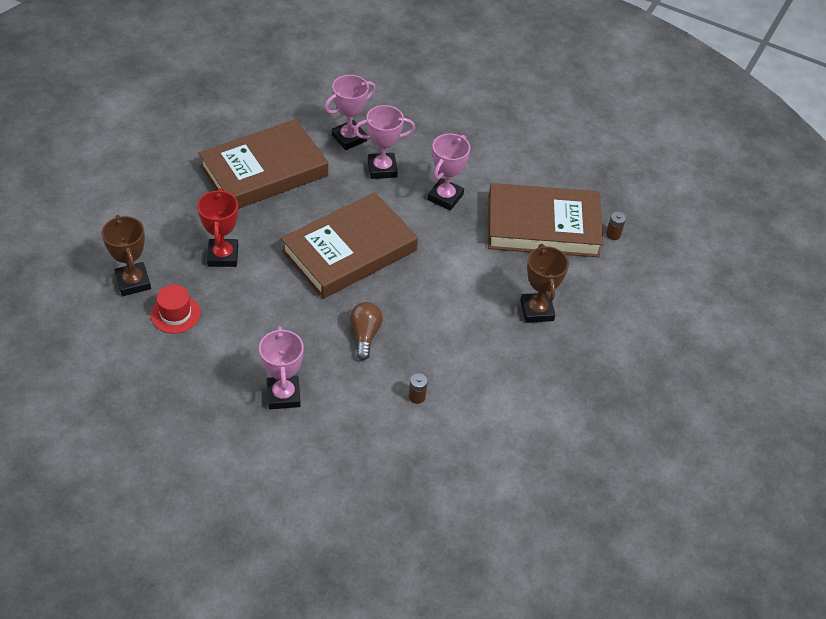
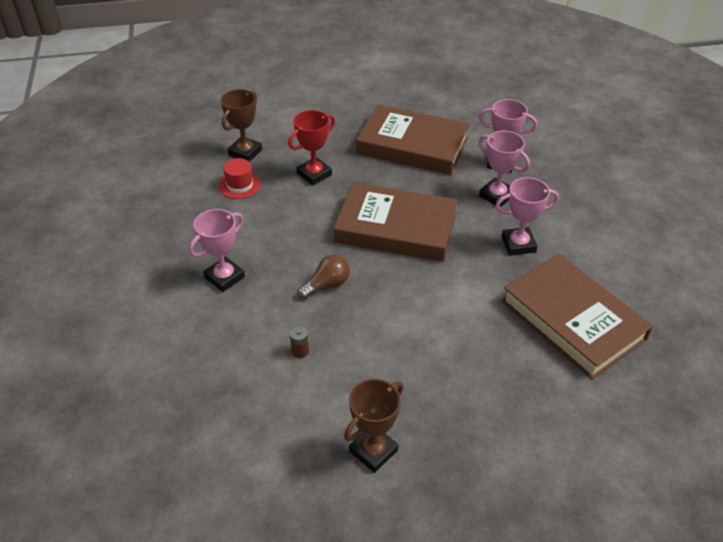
camera: 55 degrees right, 5 degrees down
brown trophy [520,244,569,323] -> brown trophy moved to [344,379,403,473]
brown battery [606,212,626,240] -> none

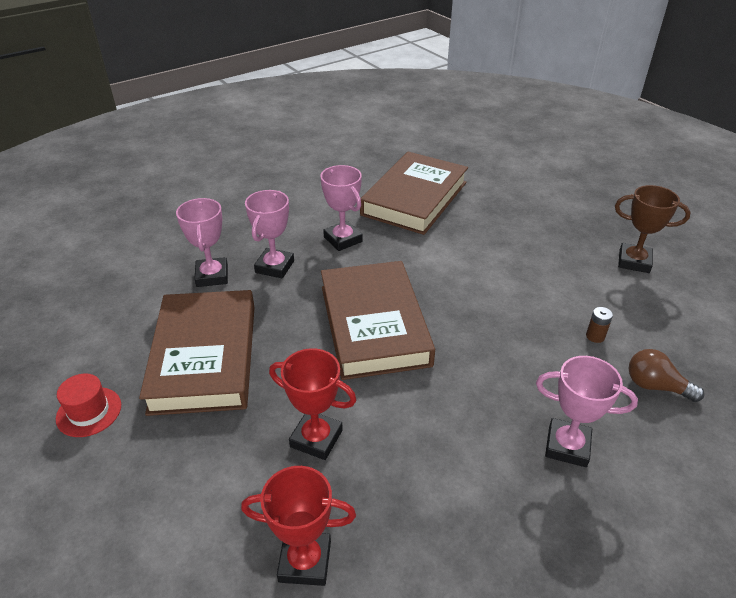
camera: 115 degrees left, 5 degrees down
red hat [219,158,261,199] -> red hat moved to [56,374,121,437]
brown trophy [221,89,262,162] -> red trophy [241,466,356,586]
brown light bulb [298,254,350,299] -> brown light bulb moved to [629,349,704,402]

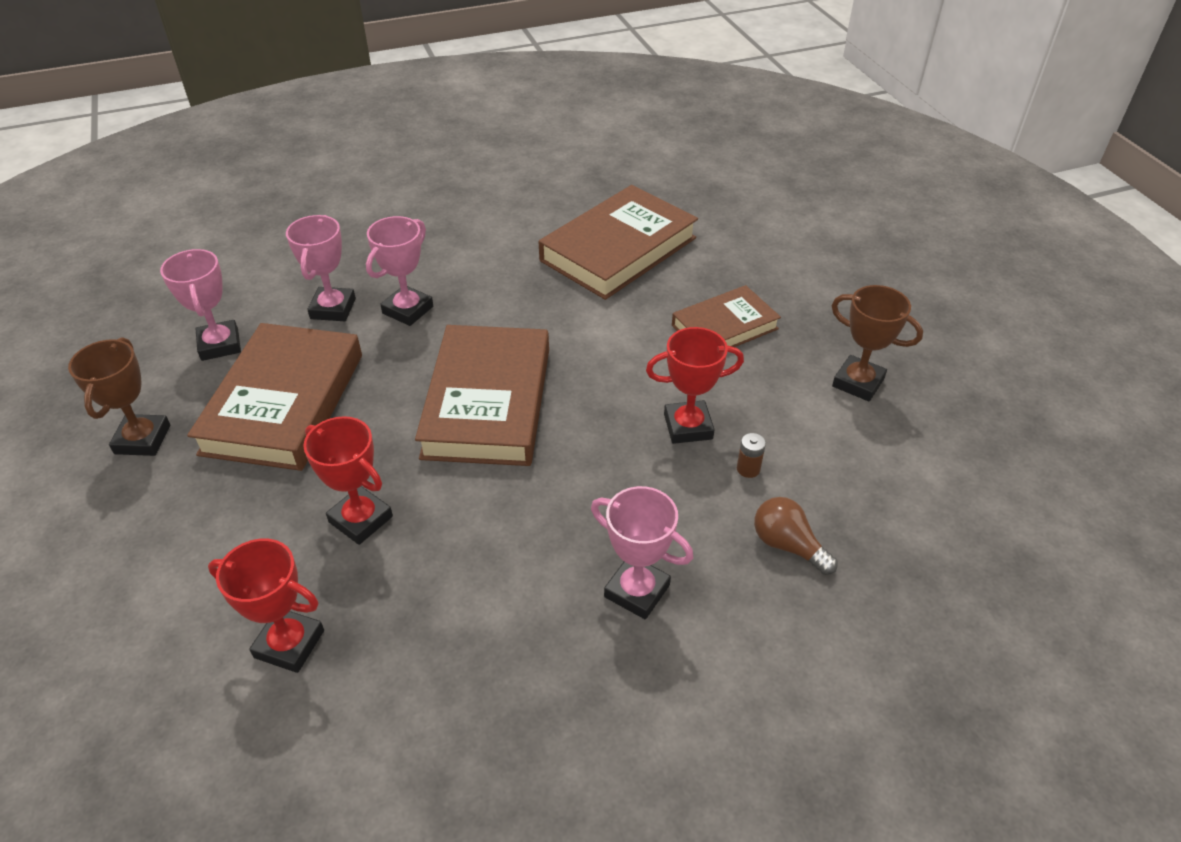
camera: 15 degrees right, 5 degrees up
red hat [56,374,121,437] -> brown trophy [68,337,171,456]
pink trophy [321,165,363,251] -> pink trophy moved to [160,249,241,361]
none -> red trophy [646,327,744,444]
none -> brown book [672,285,781,347]

